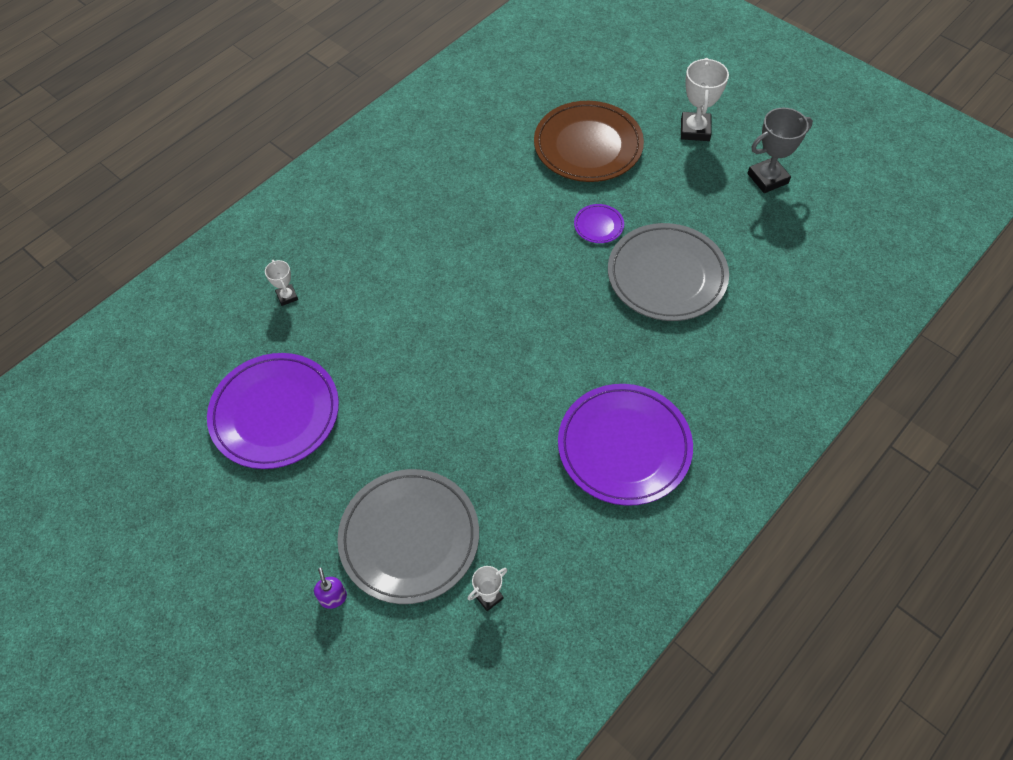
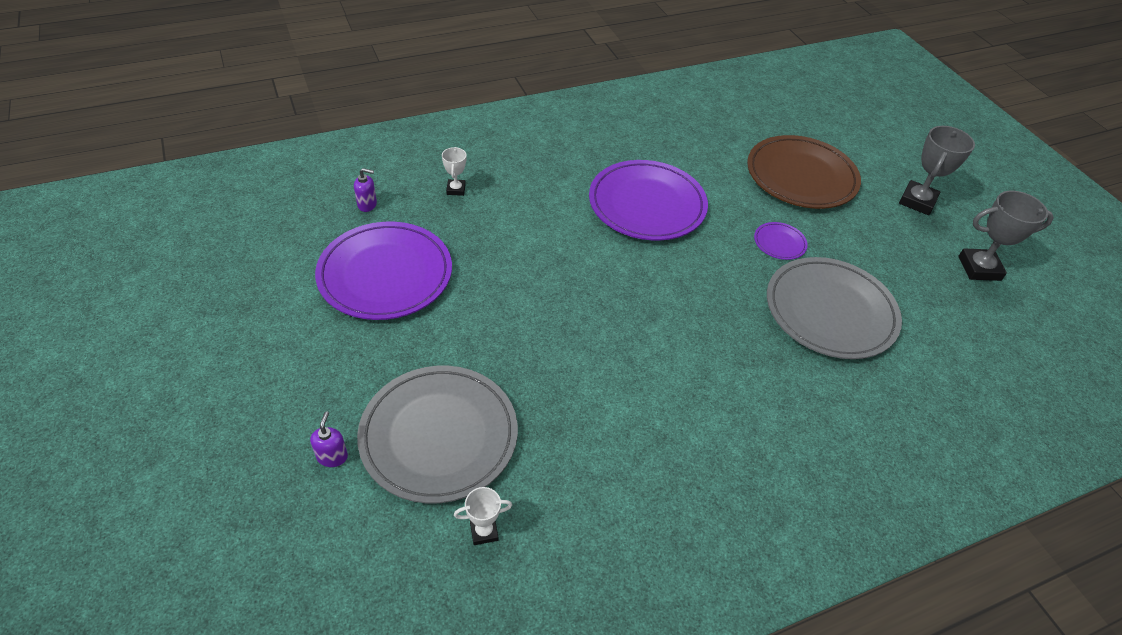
camera: 20 degrees right, 10 degrees down
purple plate [558,384,693,506] -> purple plate moved to [589,160,708,240]
white trophy [681,58,729,141] -> grey trophy [899,126,975,215]
none -> purple soap dispenser [354,168,377,212]

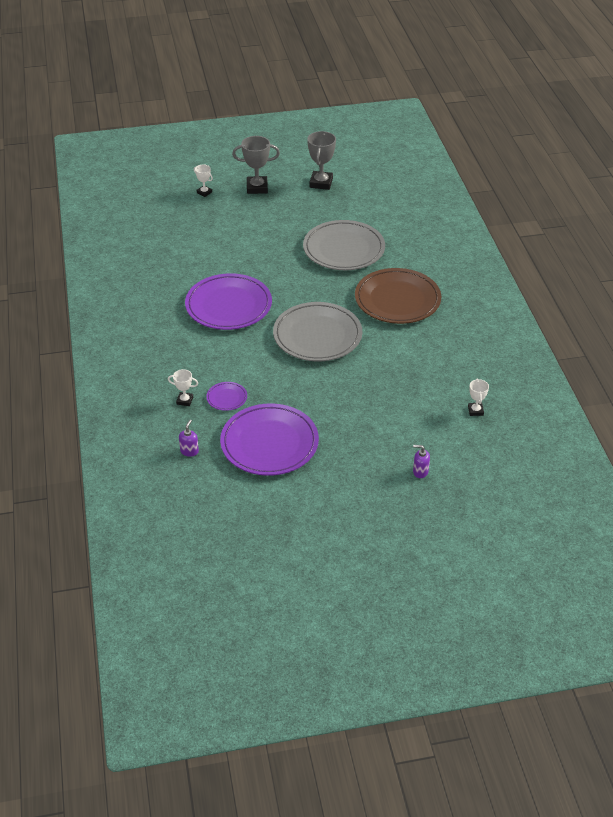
camera: 75 degrees left, 5 degrees down
grey plate [357,366,518,503] -> grey plate moved to [273,302,362,361]
brown plate [747,135,861,209] -> brown plate moved to [355,268,441,324]
purple plate [754,222,808,260] -> purple plate moved to [206,382,247,411]
grey trophy [899,126,975,215] -> grey trophy turned 45 degrees counterclockwise [232,136,280,194]
none -> white trophy [194,165,213,197]

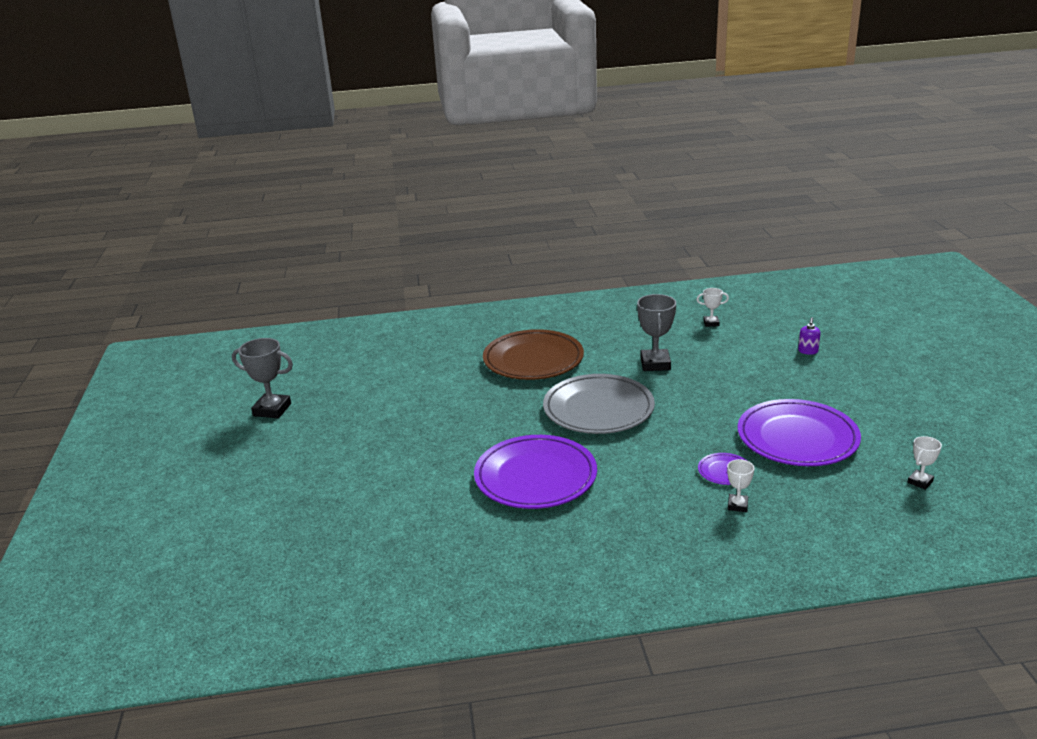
camera: 85 degrees left, 15 degrees down
purple soap dispenser [179,420,199,457] -> none
white trophy [194,165,213,197] -> white trophy moved to [907,436,942,490]
grey trophy [232,136,280,194] -> grey trophy moved to [637,294,676,371]
grey plate [303,220,385,270] -> none

